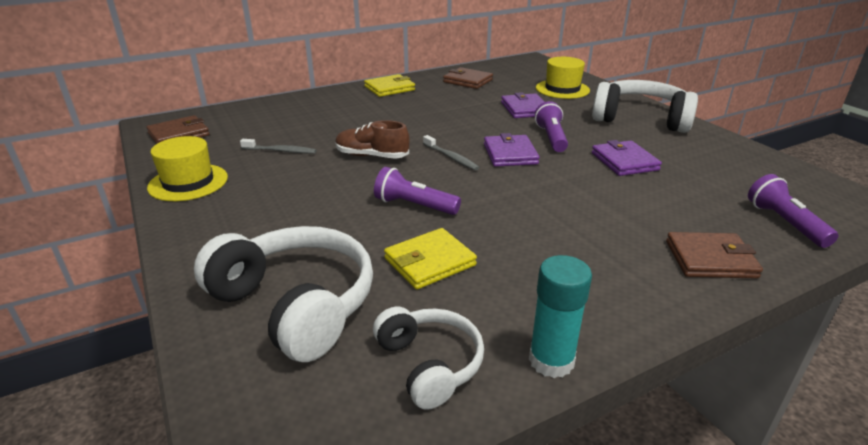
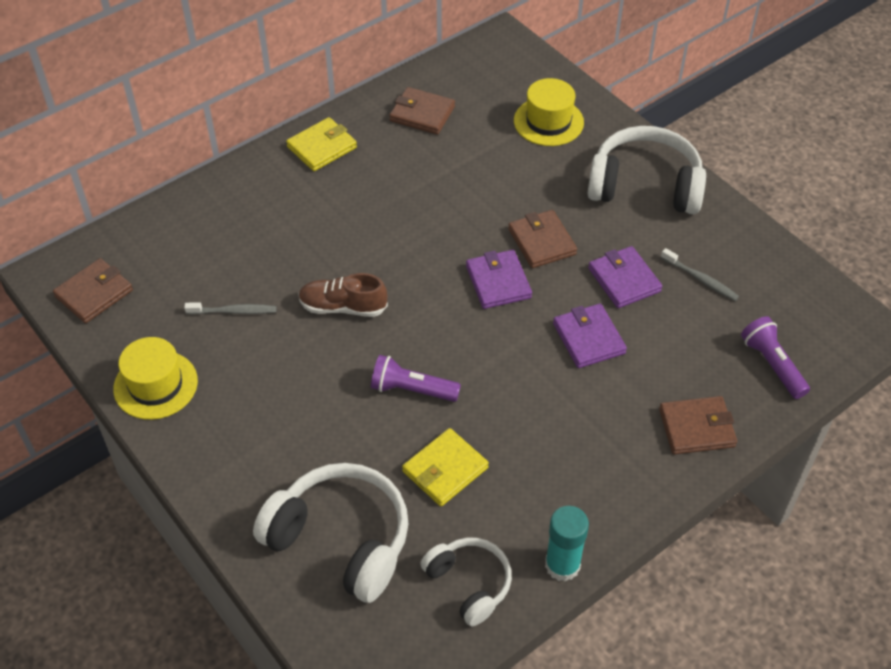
camera: 10 degrees left, 20 degrees up
grey toothbrush [423,135,480,170] -> grey toothbrush moved to [661,248,739,301]
purple wallet [501,92,544,118] -> purple wallet moved to [553,303,627,368]
purple flashlight [535,101,568,152] -> brown wallet [508,210,577,268]

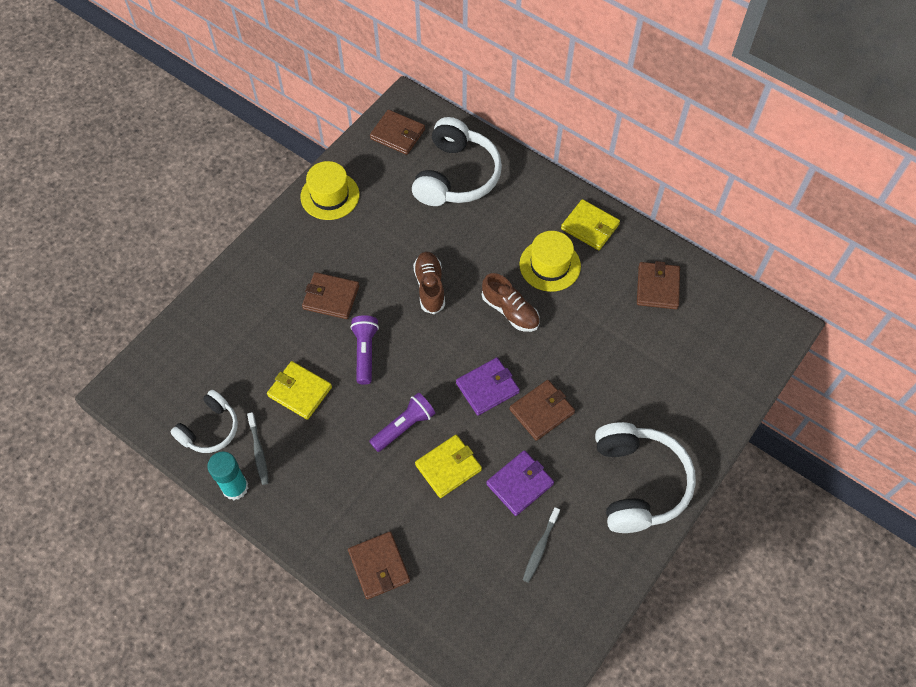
camera: 75 degrees right, 10 degrees up
grey toothbrush [184,302,277,315] -> grey toothbrush moved to [247,412,269,485]
white headphones [253,463,408,603] -> white headphones moved to [412,117,502,206]
yellow hat [514,78,584,146] -> yellow hat moved to [519,231,581,292]
purple wallet [553,303,627,368] -> yellow wallet [415,435,482,498]
purple flashlight [741,316,810,399] -> purple flashlight moved to [369,393,436,452]
none -> brown wallet [302,272,359,319]
none -> brown shoe [482,273,540,332]

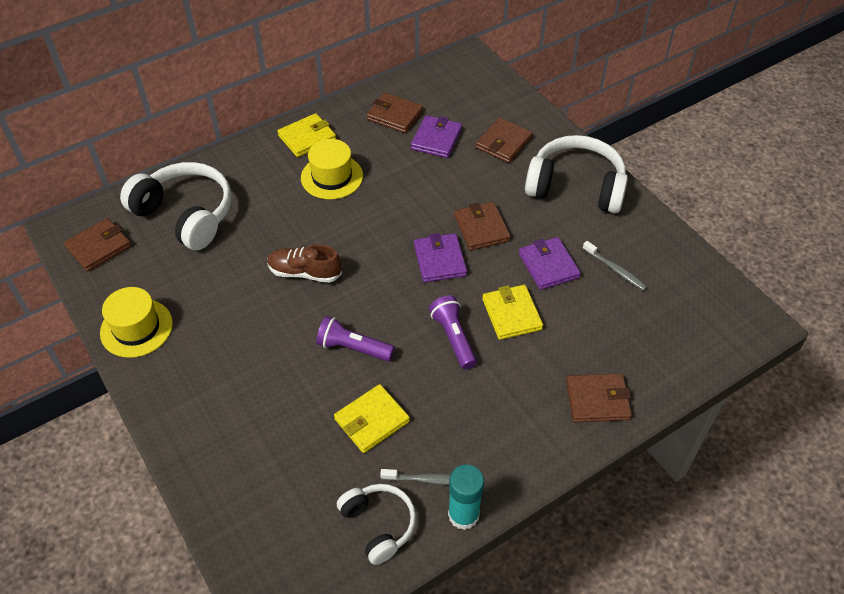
camera: 70 degrees left, 10 degrees down
brown wallet [302,272,359,319] -> brown wallet moved to [476,118,533,163]
brown shoe [482,273,540,332] -> none
none -> purple wallet [411,115,462,158]

